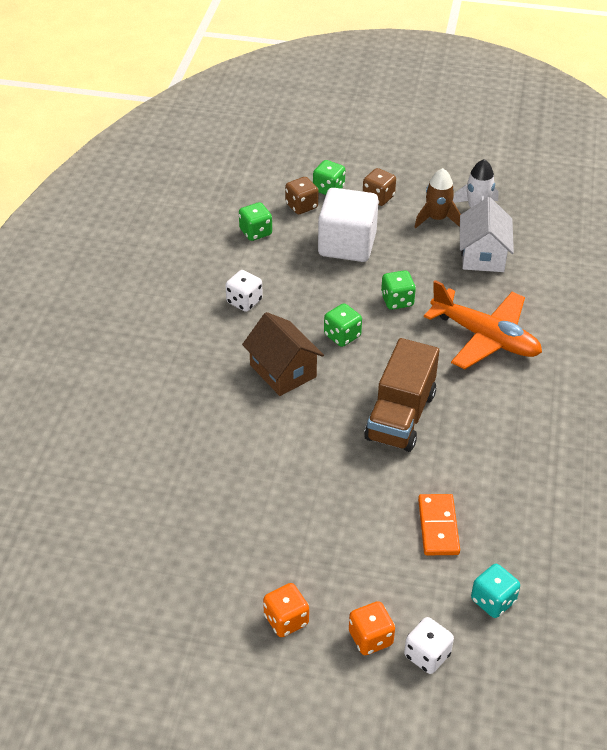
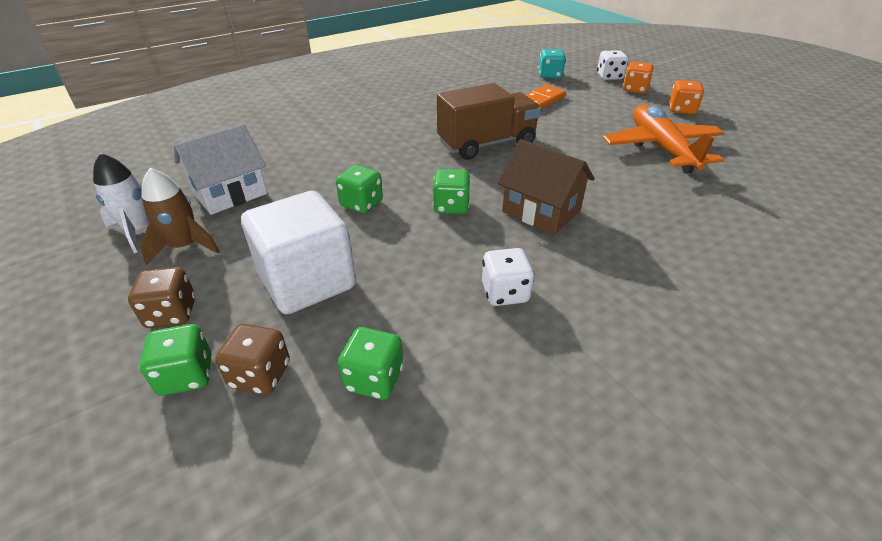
camera: 135 degrees left, 5 degrees down
brown house [242,312,324,396] -> brown house turned 60 degrees counterclockwise [498,139,595,235]
orange plane [424,280,542,370] -> orange plane moved to [603,105,725,174]

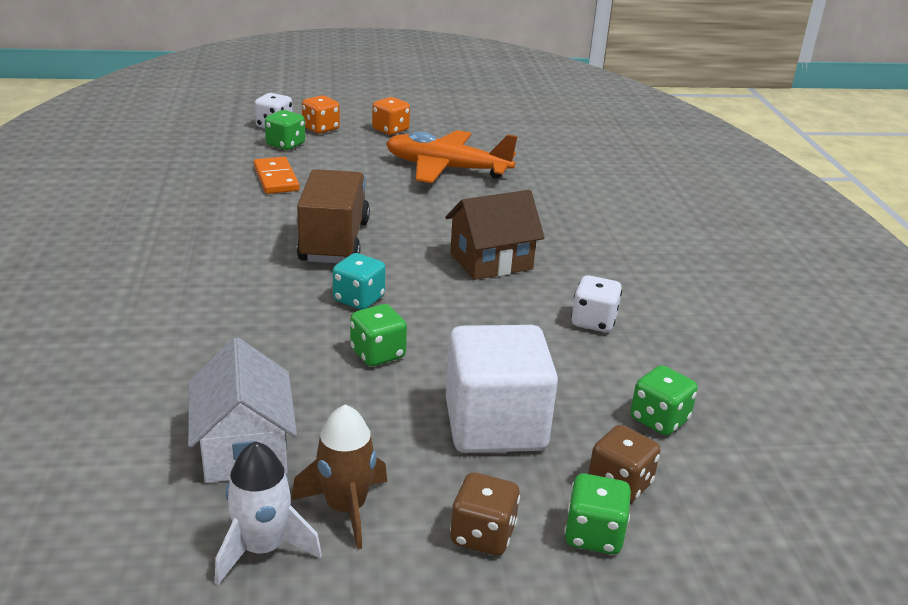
camera: 65 degrees left, 10 degrees down
green dice [433,169,471,214] -> green dice moved to [265,110,305,150]
turquoise dice [538,49,566,79] -> turquoise dice moved to [333,253,386,310]

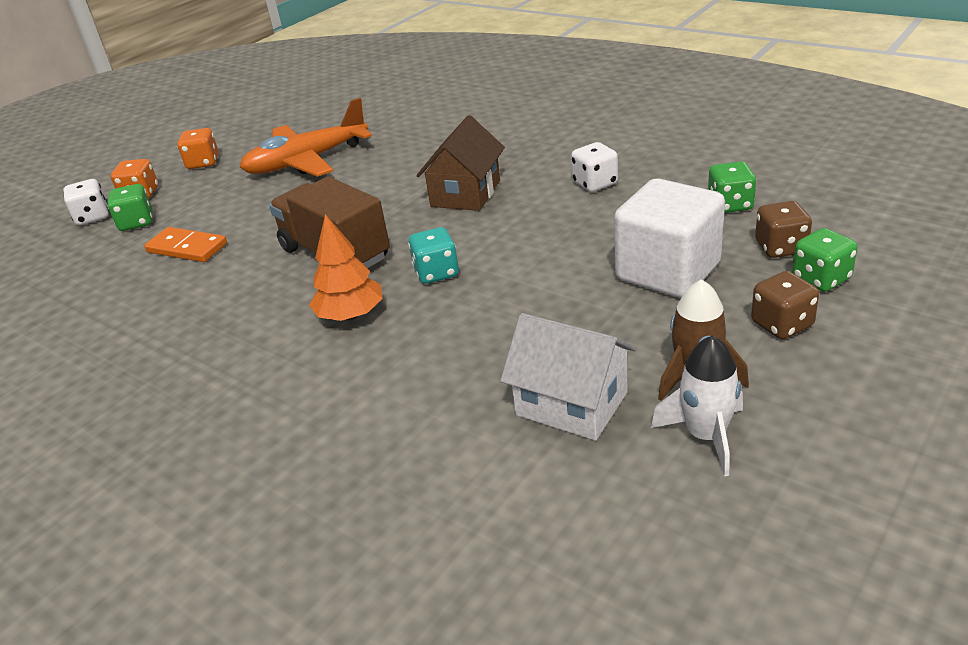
camera: 40 degrees left, 5 degrees up
green dice [350,304,407,366] -> none
none -> orange tree [309,214,383,321]

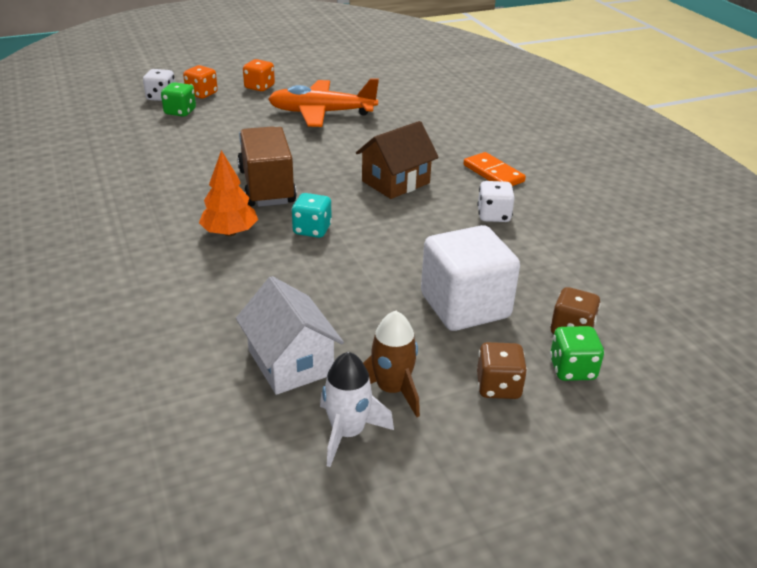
camera: 25 degrees right, 0 degrees up
orange domino [144,227,227,262] -> orange domino moved to [463,152,526,186]
green dice [708,161,757,213] -> none

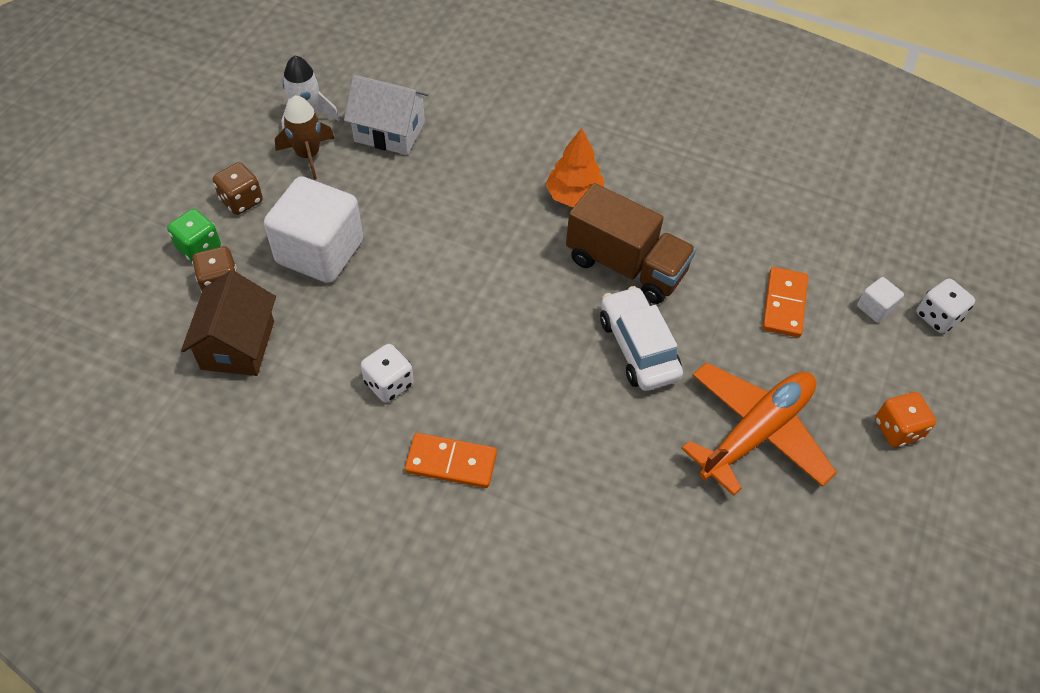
camera: 135 degrees right, 20 degrees up
green dice [161,82,196,117] -> white cube [857,277,904,323]
orange dice [183,65,218,98] -> none
turquoise dice [291,193,332,238] -> none
brown house [356,121,439,199] -> brown house moved to [181,270,276,376]
none -> white car [600,286,683,391]
none -> orange domino [762,267,808,337]

